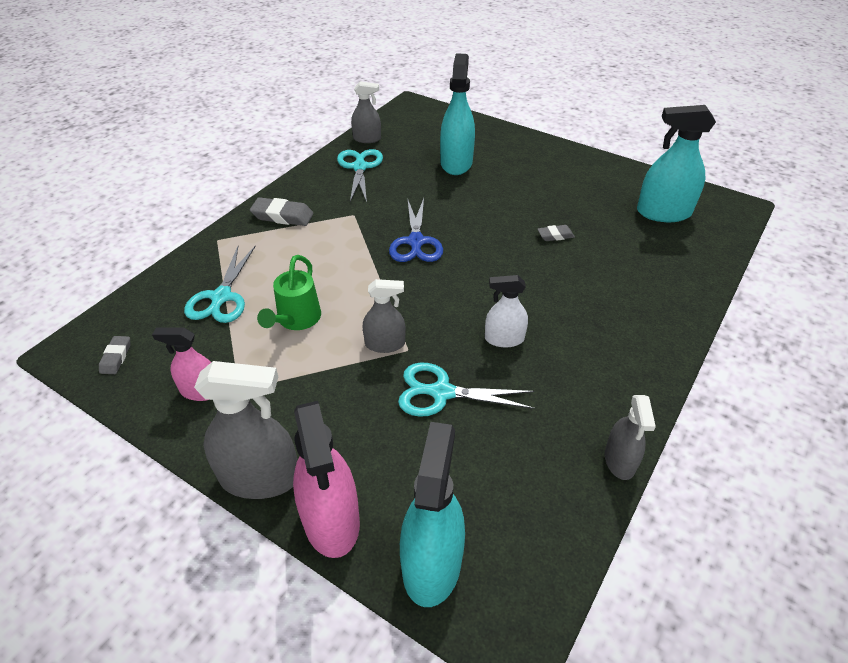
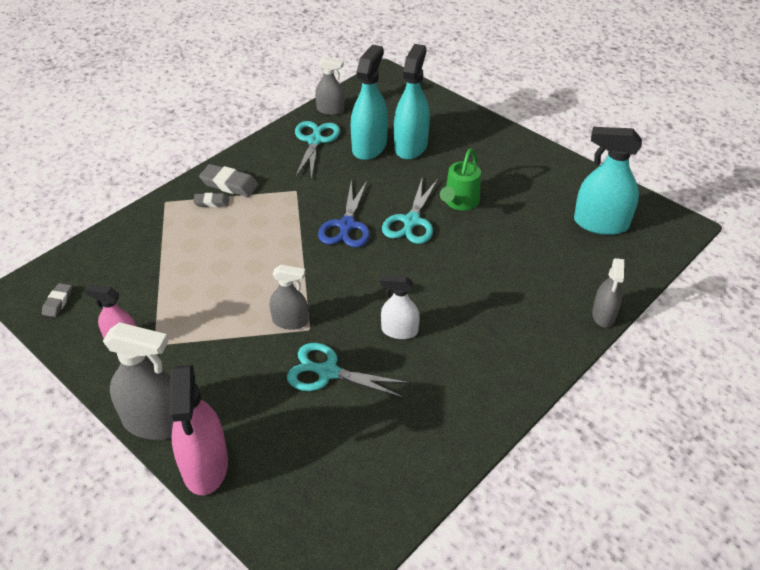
camera: 10 degrees right, 0 degrees up
turquoise scissors [184,246,255,323] -> turquoise scissors moved to [382,179,438,244]
green watering can [257,255,321,330] -> green watering can moved to [440,149,481,211]
turquoise spray bottle [400,422,465,607] -> turquoise spray bottle moved to [351,45,388,160]
grey eraser [537,225,575,241] -> grey eraser moved to [193,193,229,207]
grey spray bottle [605,395,656,480] -> grey spray bottle moved to [592,258,624,327]

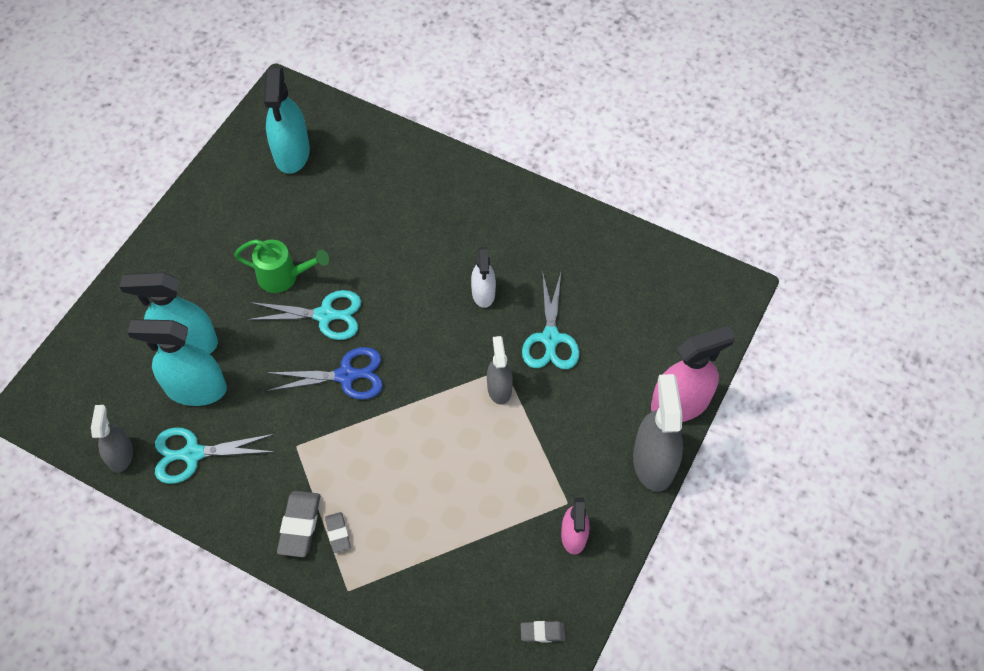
camera: 105 degrees left, 15 degrees up
grey spray bottle [592,258,624,327] -> none

